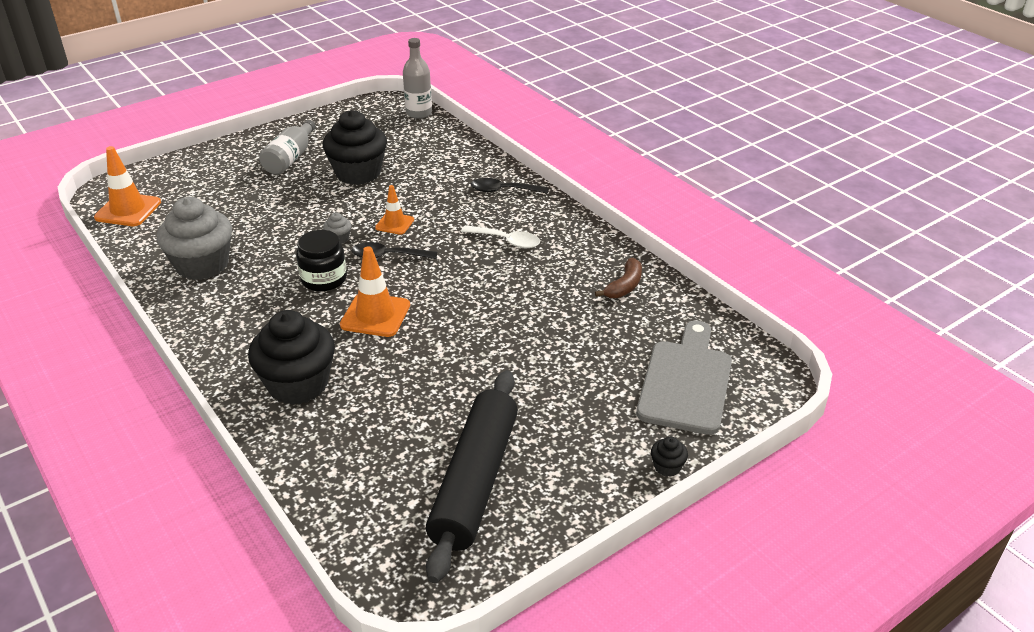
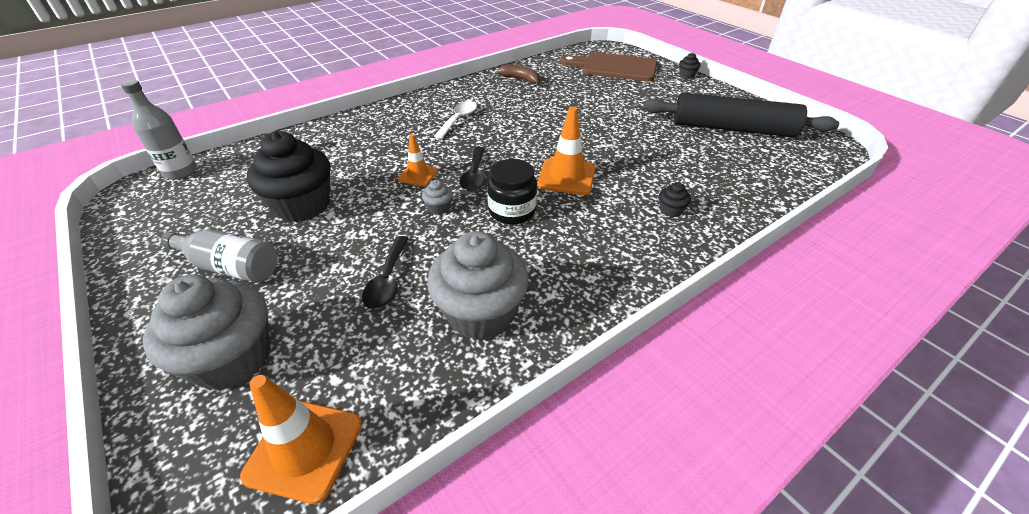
camera: 90 degrees left, 5 degrees up
black cupcake [248,310,335,405] -> black cupcake [659,182,691,217], size x0.40
black spoon [471,178,548,194] -> black spoon moved to [362,236,409,309]
grey cutting board [636,321,732,435] -> brown cutting board [561,52,657,81]
none -> grey cupcake [143,275,271,391]

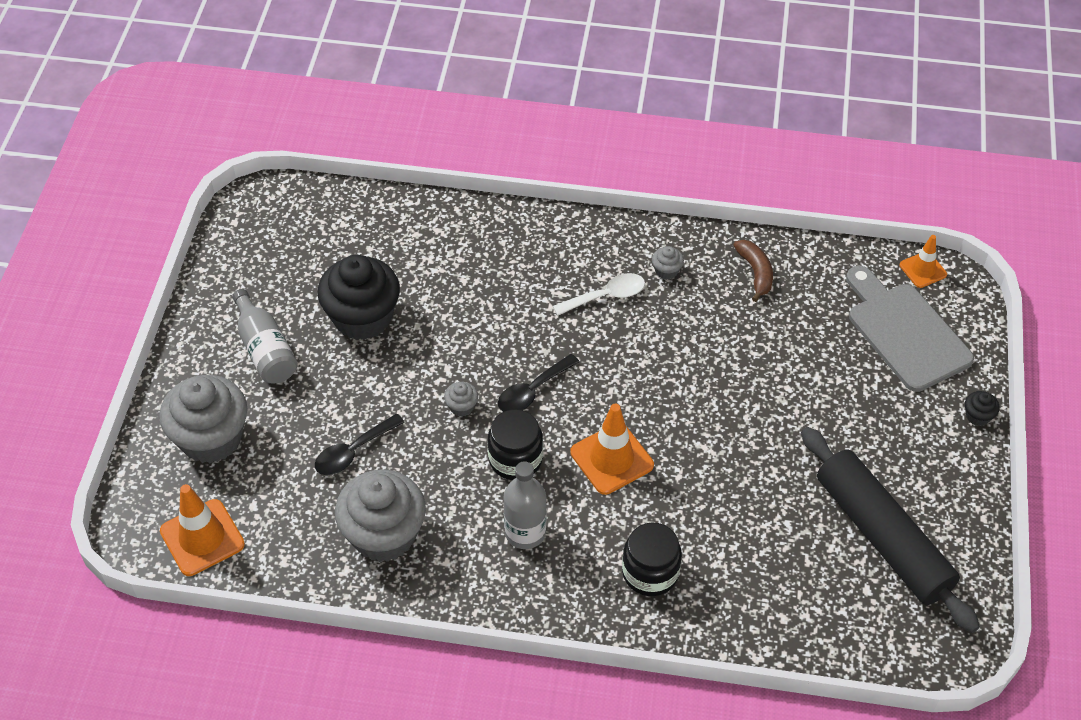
camera: 45 degrees right, 10 degrees up
grey bottle [121,80,197,180] -> grey bottle moved to [504,461,546,549]
orange traffic cone [398,134,438,187] -> orange traffic cone moved to [900,235,947,288]
brown cutting board [561,52,657,81] -> grey cutting board [846,266,974,392]
black cupcake [659,182,691,217] -> black jar [622,522,682,596]
none -> grey cupcake [652,246,684,280]

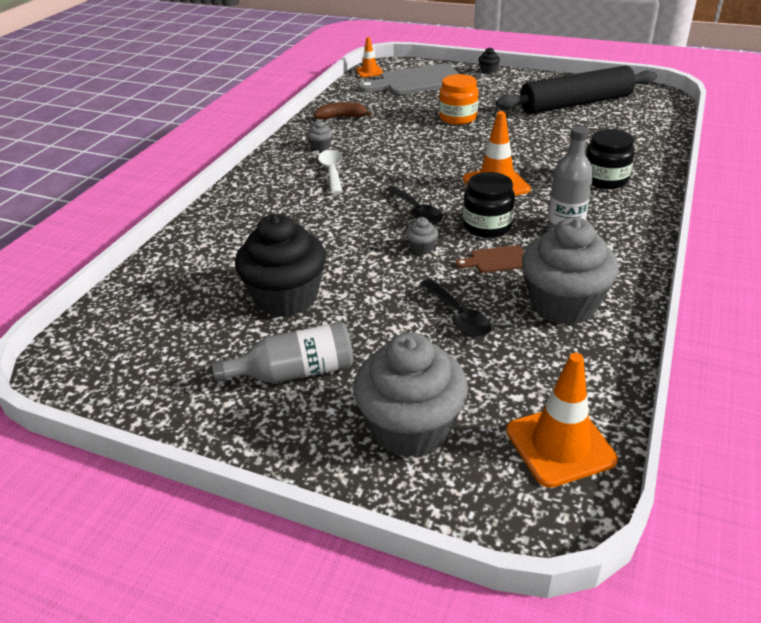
camera: 75 degrees left, 15 degrees down
none -> orange jar [439,74,478,125]
none -> brown cutting board [456,245,524,273]

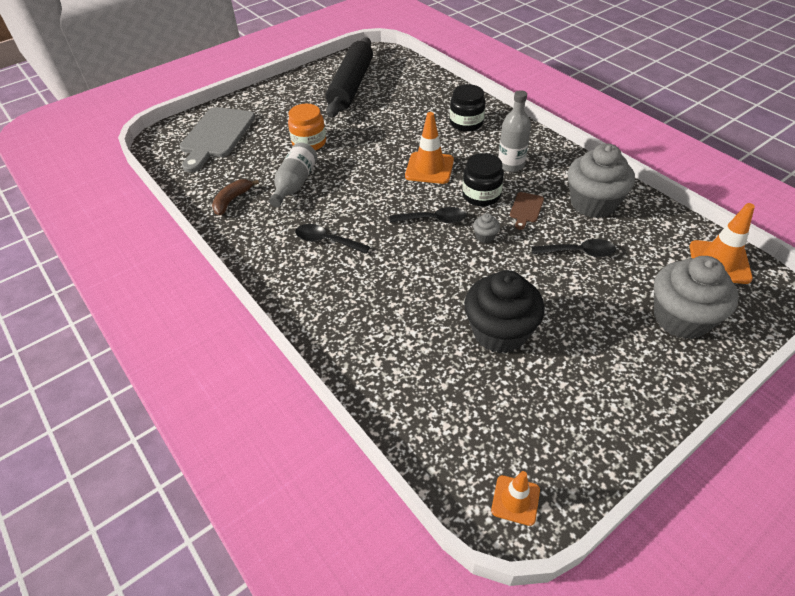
camera: 60 degrees left, 10 degrees up
grey bottle [212,322,353,383] -> grey bottle moved to [269,142,317,207]
grey cupcake [307,120,333,151] -> none
white spoon [318,150,343,194] -> black spoon [295,224,370,254]
orange traffic cone [356,37,383,77] -> orange traffic cone moved to [491,471,540,526]
black cupcake [478,47,500,74] -> none

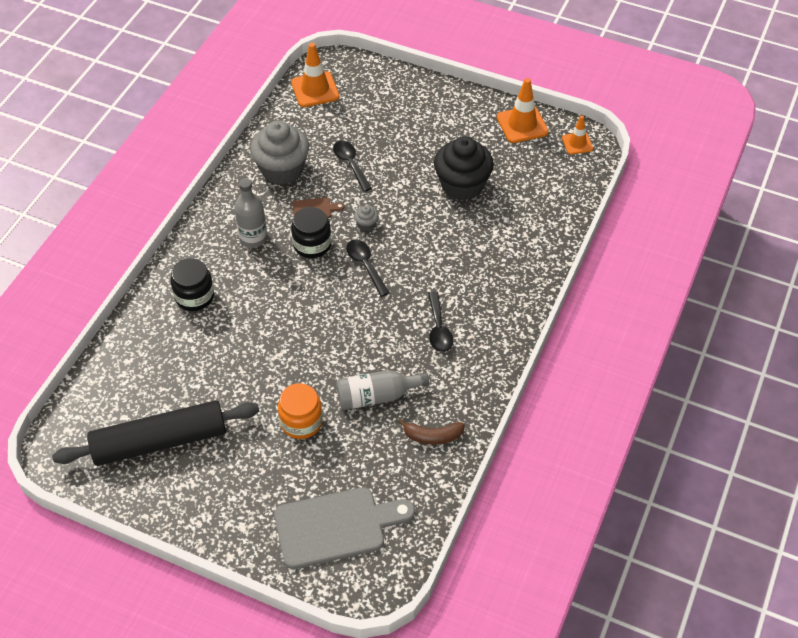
camera: 120 degrees left, 5 degrees up
orange traffic cone [405,112,454,184] -> orange traffic cone moved to [497,78,549,143]
grey cupcake [654,256,739,339] -> none

